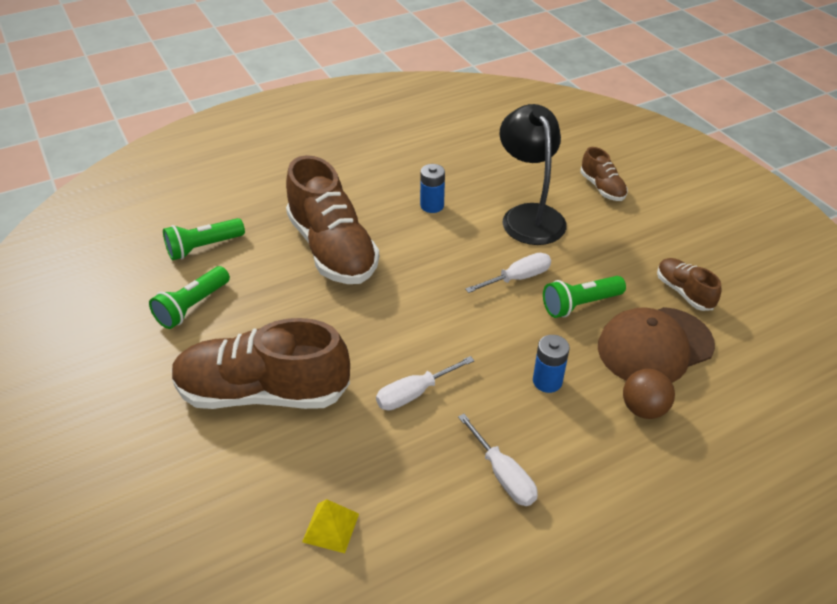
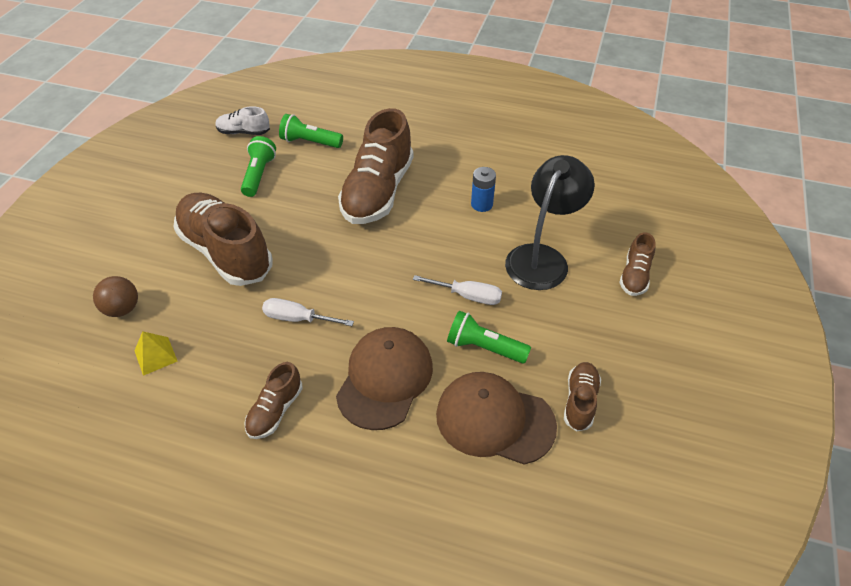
camera: 45 degrees right, 5 degrees up
green flashlight [149,266,230,329] -> green flashlight turned 105 degrees clockwise [241,136,276,197]
white screwdriver [458,414,538,506] -> brown shoe [244,362,303,439]
blue battery [533,335,570,393] -> brown cap [336,327,433,430]
brown ball [623,369,675,419] -> brown ball moved to [93,276,138,317]
none -> white shoe [216,106,270,135]

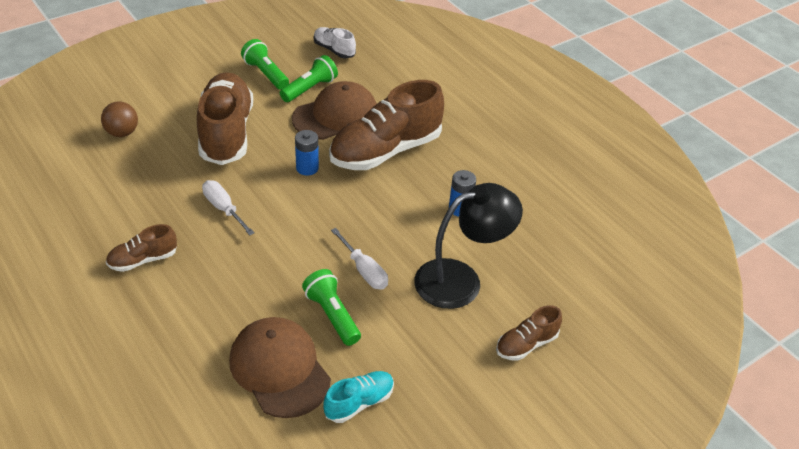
camera: 35 degrees right, 5 degrees down
yellow pyramid [134,331,177,376] -> none
green flashlight [279,114,343,148] -> green flashlight moved to [241,39,289,90]
brown cap [336,327,433,430] -> brown cap moved to [292,81,377,140]
brown shoe [564,362,601,432] -> turquoise shoe [323,371,394,423]
none -> blue battery [295,130,319,176]

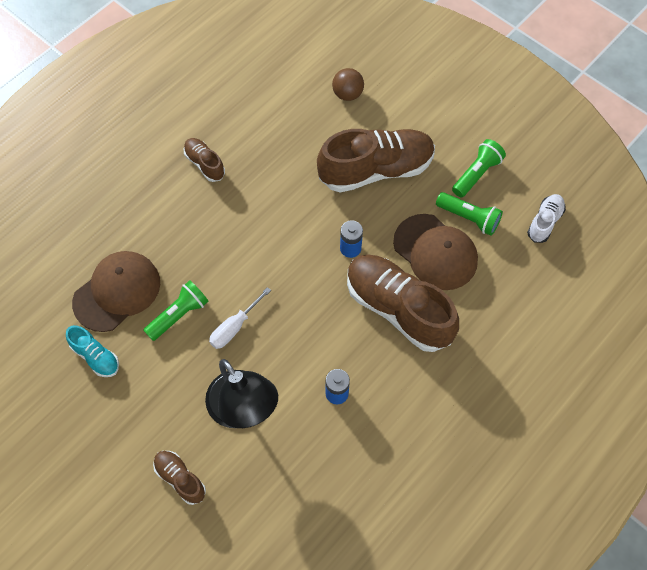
camera: 80 degrees right, 20 degrees up
white screwdriver [202,180,255,235] -> none

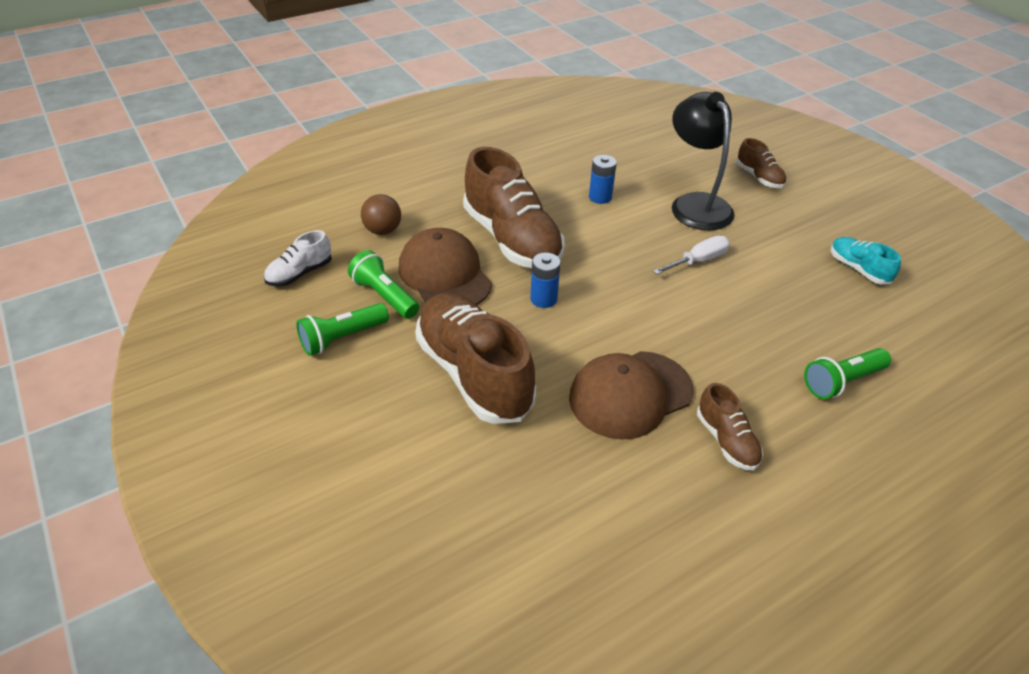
camera: 165 degrees left, 20 degrees down
brown cap [72,251,160,332] -> brown cap moved to [569,351,693,440]
green flashlight [143,280,209,341] -> green flashlight moved to [804,348,891,399]
brown shoe [317,129,435,193] -> brown shoe turned 60 degrees clockwise [415,293,536,424]
brown ball [332,68,364,101] -> brown ball moved to [361,194,401,235]

